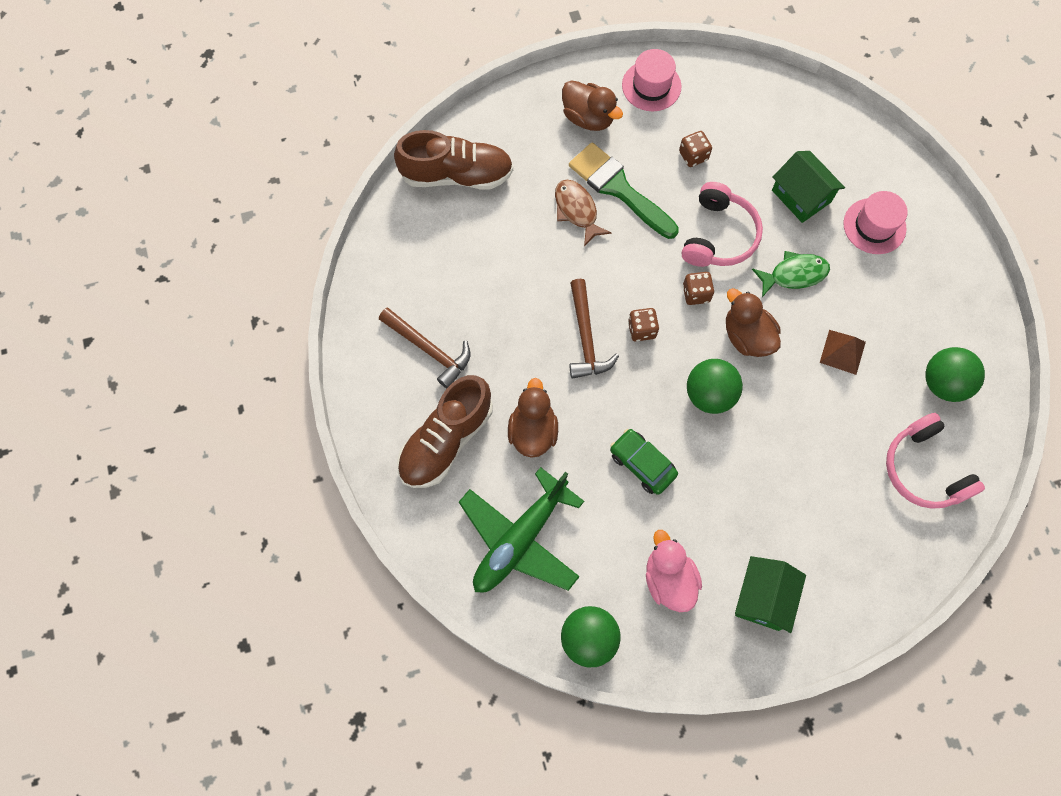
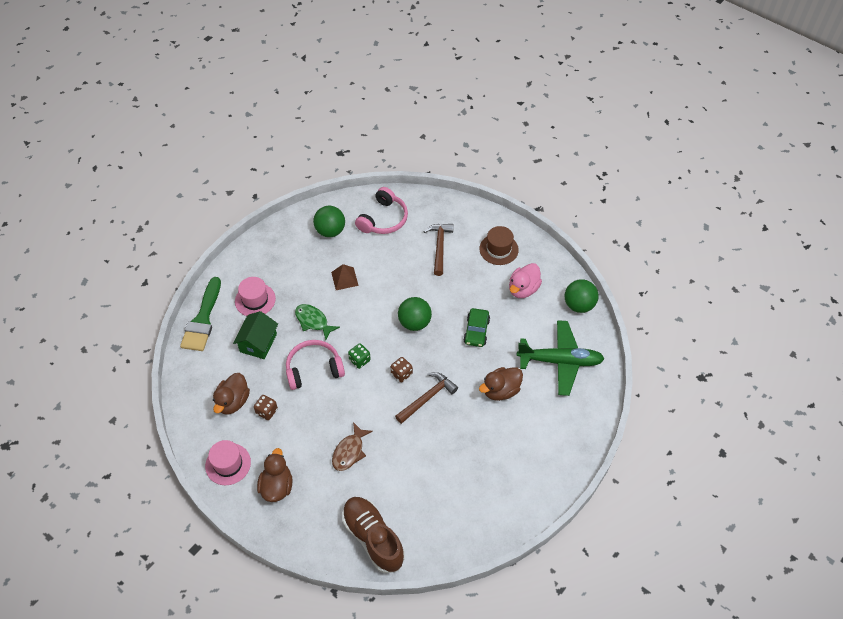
camera: 125 degrees left, 15 degrees down
brown hammer [379,308,470,388] -> brown hammer moved to [423,224,454,276]
brown shoe [397,375,493,488] -> none
green brush [569,142,679,239] -> green brush moved to [180,277,221,351]
brown dice [683,272,714,305] -> green dice [348,343,371,369]
brown duck [726,288,781,357] -> brown duck moved to [213,373,250,415]
green house [735,556,806,633] -> brown hat [479,226,519,265]

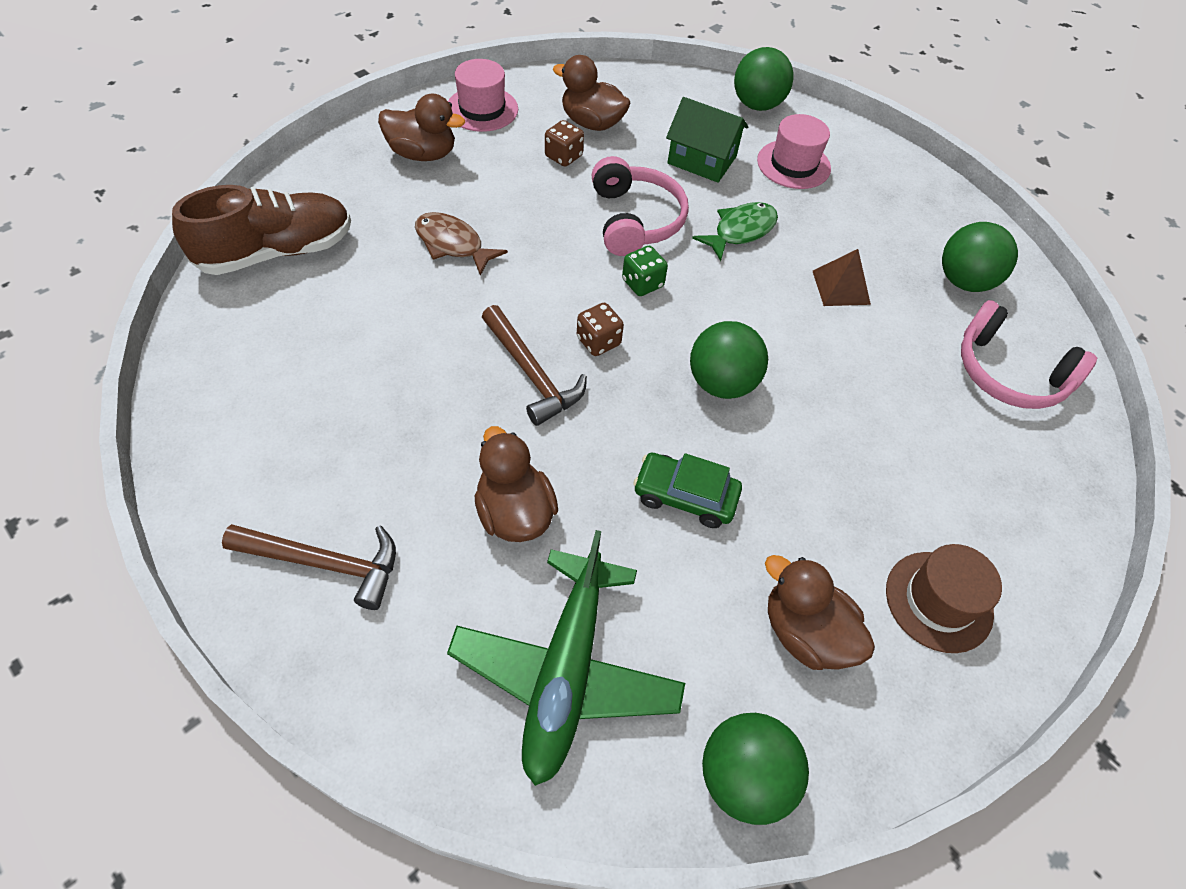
camera: 95 degrees right, 0 degrees up
green brush [180,277,221,351] -> green ball [734,47,793,111]
brown hammer [423,224,454,276] -> brown hammer moved to [222,524,396,610]
pink duck [509,263,542,298] -> brown duck [765,555,875,670]

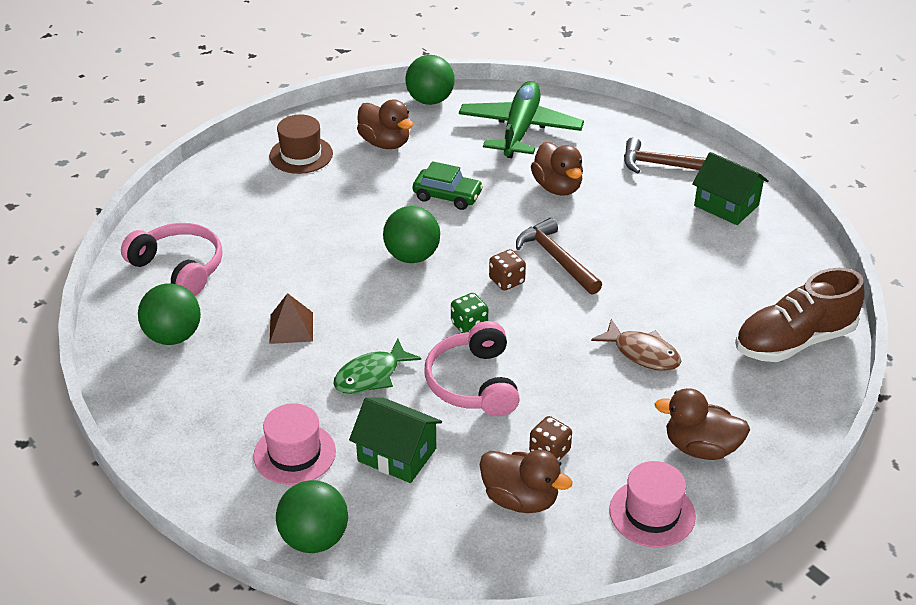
camera: 175 degrees left, 15 degrees down
none -> green house [692,152,769,225]

